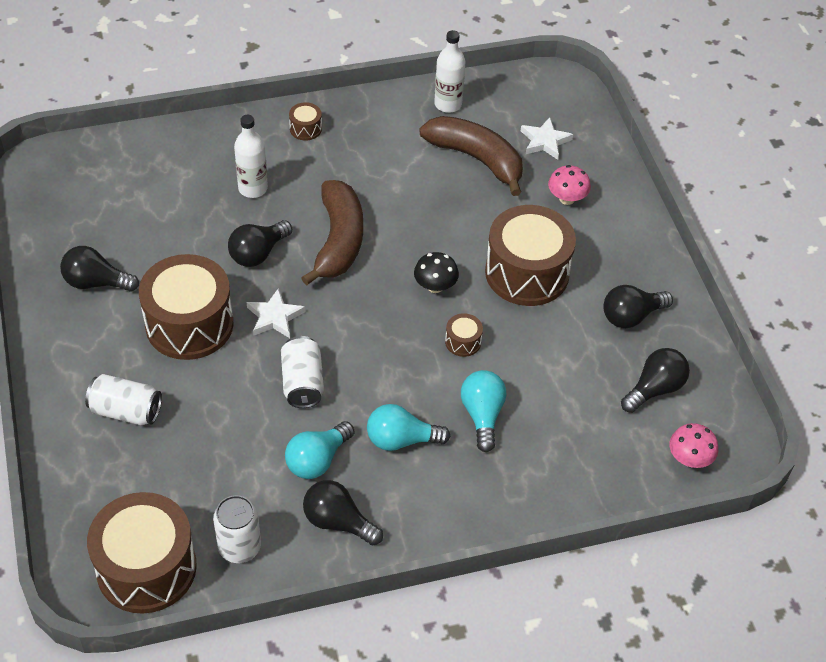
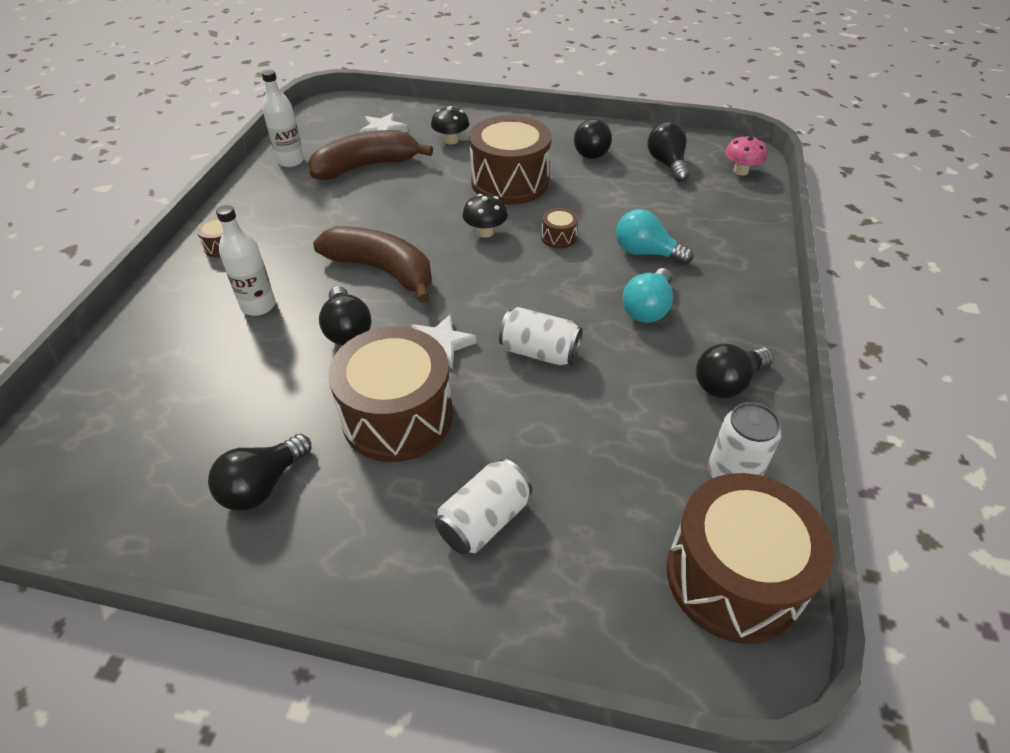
camera: 60 degrees left, 5 degrees down
turquoise light bulb [285,421,354,479] -> none
pink mushroom [548,165,591,205] -> black mushroom [431,106,469,144]

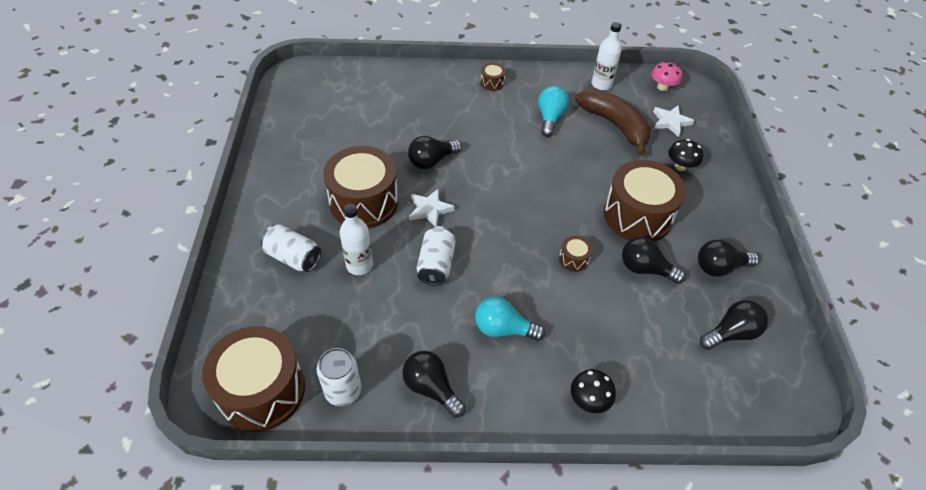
camera: 75 degrees right, 5 degrees up
black light bulb [208,434,311,511] -> black light bulb moved to [622,237,686,284]
white bottle [216,205,276,316] -> white bottle moved to [340,204,373,275]
brown banana [313,226,432,303] -> none
black mushroom [462,194,508,238] -> black mushroom moved to [571,369,616,413]
turquoise light bulb [616,209,693,265] -> turquoise light bulb moved to [538,86,569,137]
pink mushroom [725,135,767,175] -> pink mushroom moved to [651,61,682,91]

